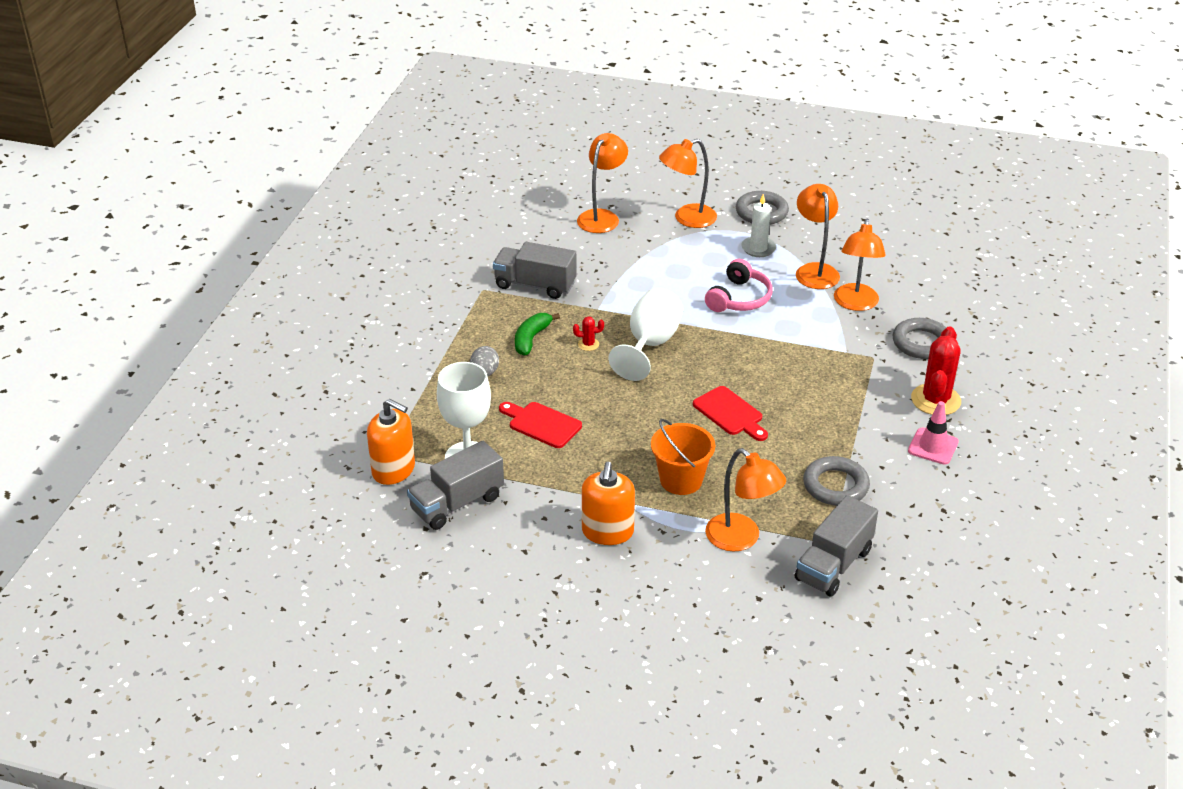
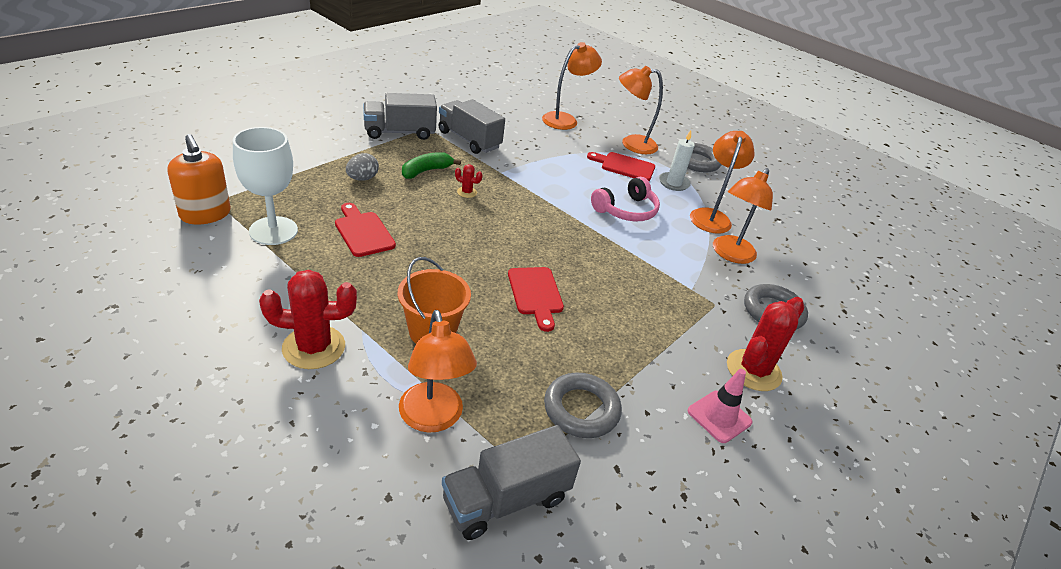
camera: 20 degrees right, 0 degrees up
grey truck [407,441,504,530] -> grey truck moved to [363,93,437,140]
orange soap dispenser [582,462,635,545] -> red cactus [259,270,357,369]
white goblet [609,288,683,381] -> none
none -> red cutting board [587,152,655,181]

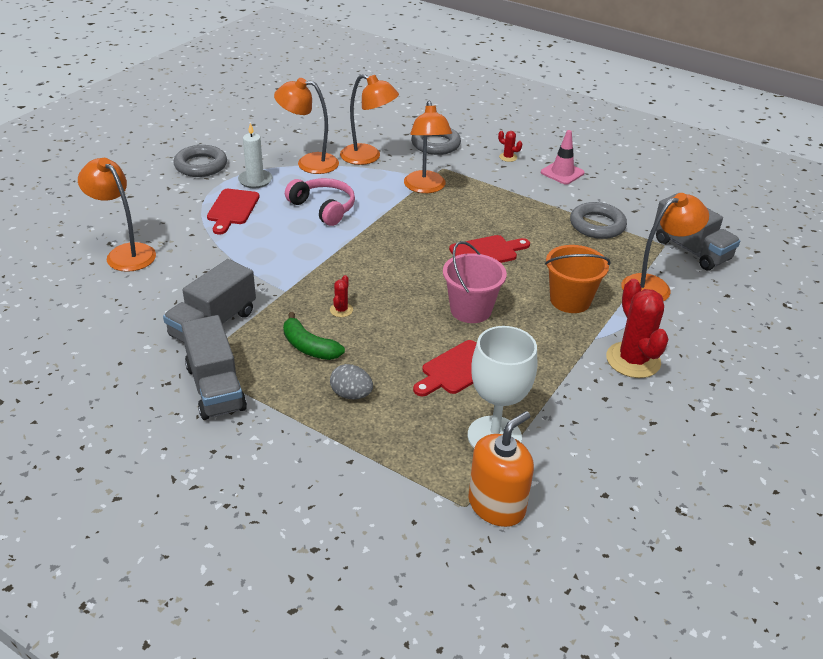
camera: 95 degrees left, 0 degrees up
orange lamp [619,66,663,154] -> orange lamp moved to [404,101,452,193]
red cactus [727,297,804,391] -> red cactus [498,131,522,162], size x0.45
none -> pink bucket [443,241,507,323]

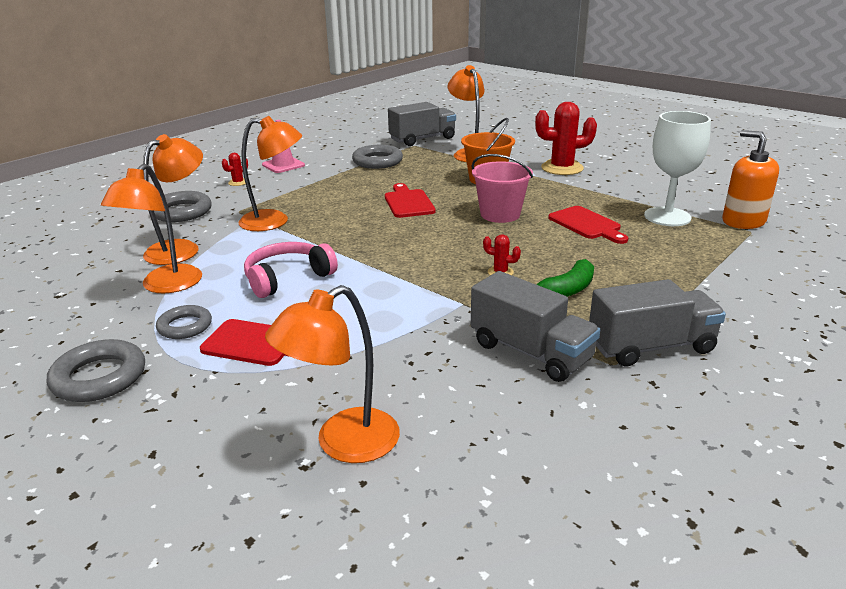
camera: 80 degrees left, 10 degrees down
white candle [238,123,272,188] -> grey ring [156,305,212,339]
grey egg [330,364,373,399] -> none

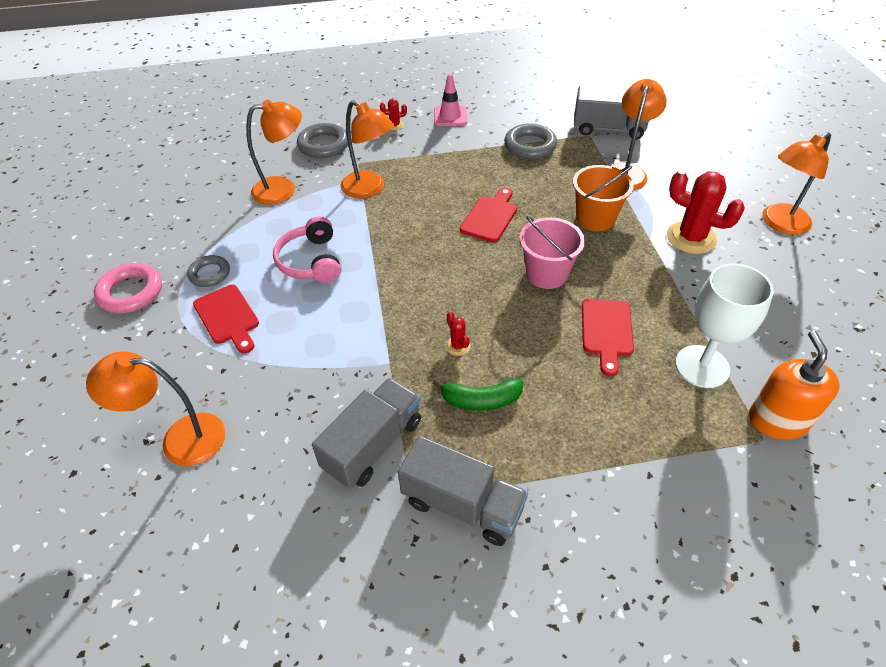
camera: 40 degrees right, 20 degrees up
grey ring [47,339,145,402] -> pink ring [94,263,162,314]
orange lamp [101,163,202,293] -> orange lamp moved to [762,132,831,235]
pink headphones [244,242,338,298] -> pink headphones turned 105 degrees counterclockwise [273,216,341,283]
grey truck [471,271,600,382] -> grey truck turned 135 degrees counterclockwise [312,378,421,489]

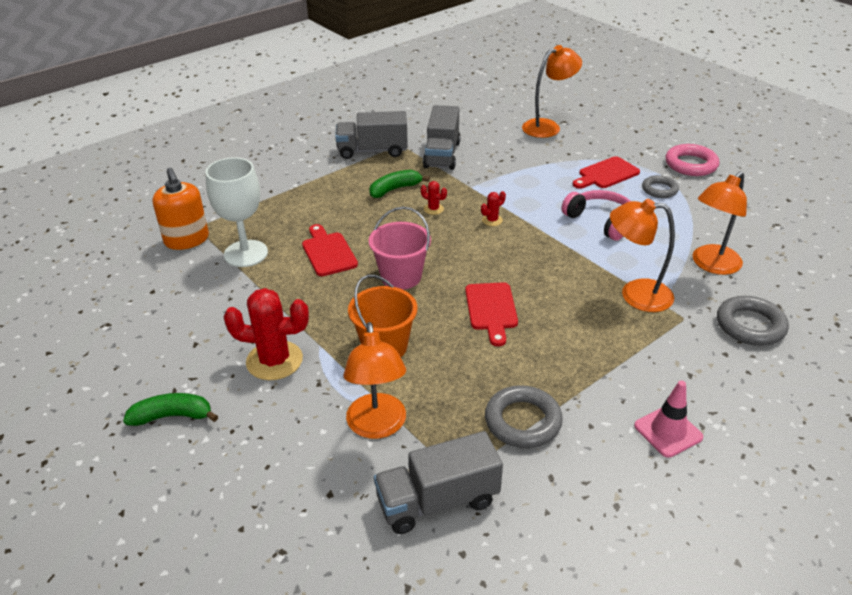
camera: 150 degrees right, 10 degrees down
red cutting board [193,285,259,353] -> red cutting board turned 60 degrees counterclockwise [573,156,640,189]
red cactus [380,98,407,130] -> red cactus moved to [481,191,506,226]
orange lamp [762,132,831,235] -> green banana [123,393,218,426]

